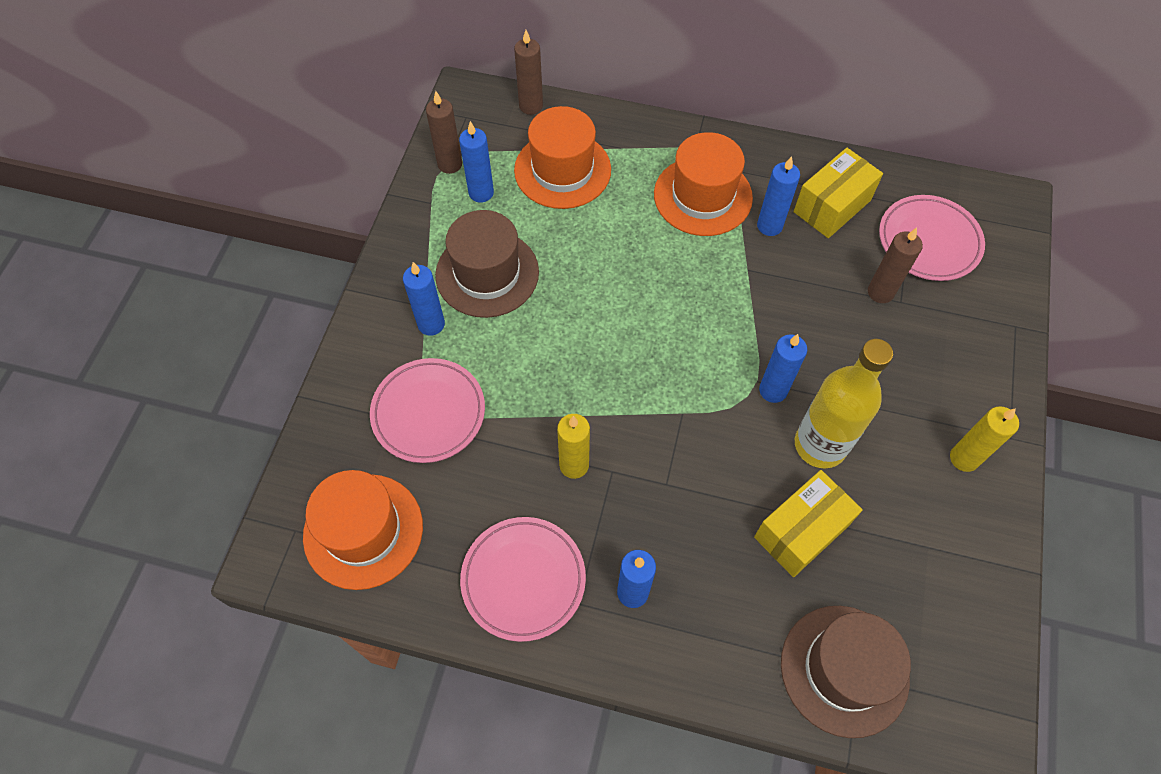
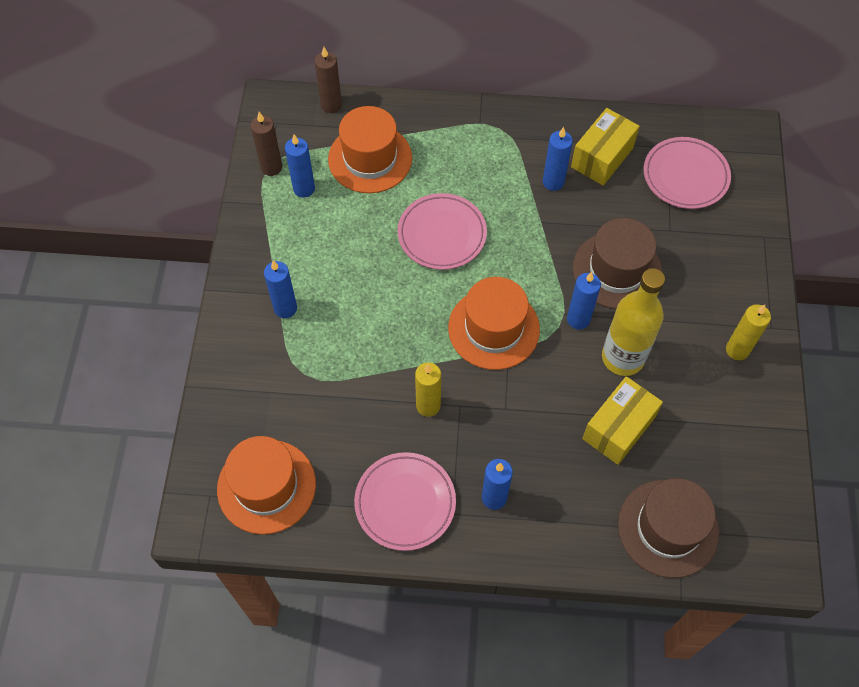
camera: 10 degrees left, 0 degrees up
pink plate [370,358,485,463] -> pink plate moved to [397,193,487,270]
brown hat [435,210,539,318] -> brown hat moved to [573,218,662,309]
orange hat [654,132,753,236] -> orange hat moved to [448,277,540,370]
brown candle [868,228,923,303] -> none

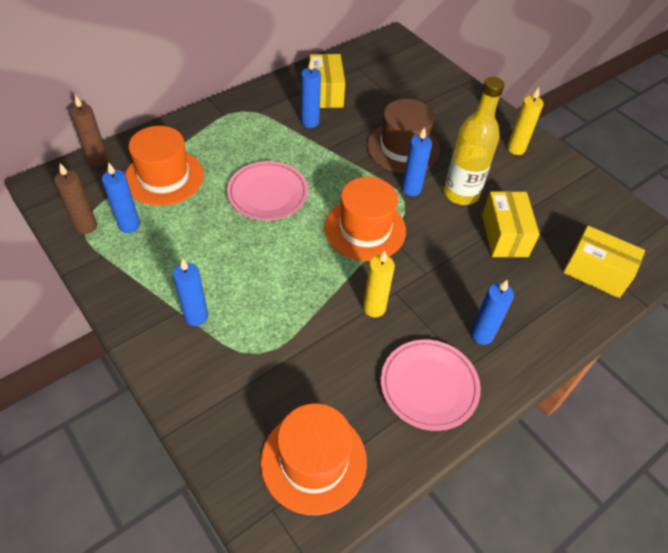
camera: 45 degrees left, 10 degrees down
brown hat [618,478,719,578] -> yellow box [563,226,645,298]
pink plate [644,137,731,209] -> none

